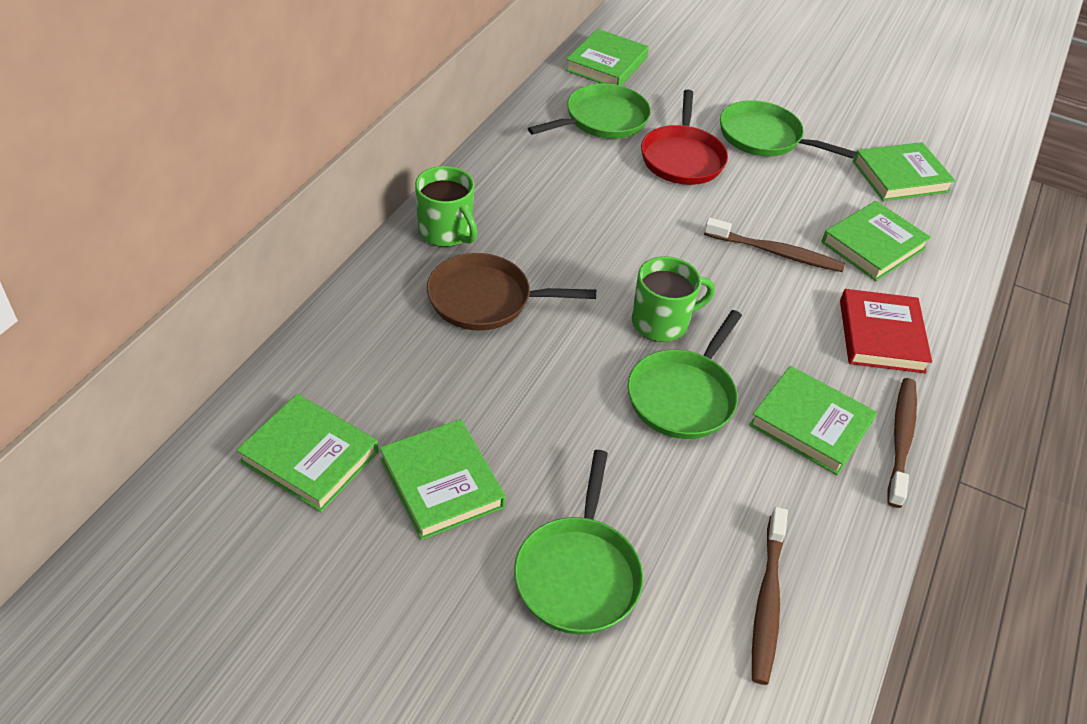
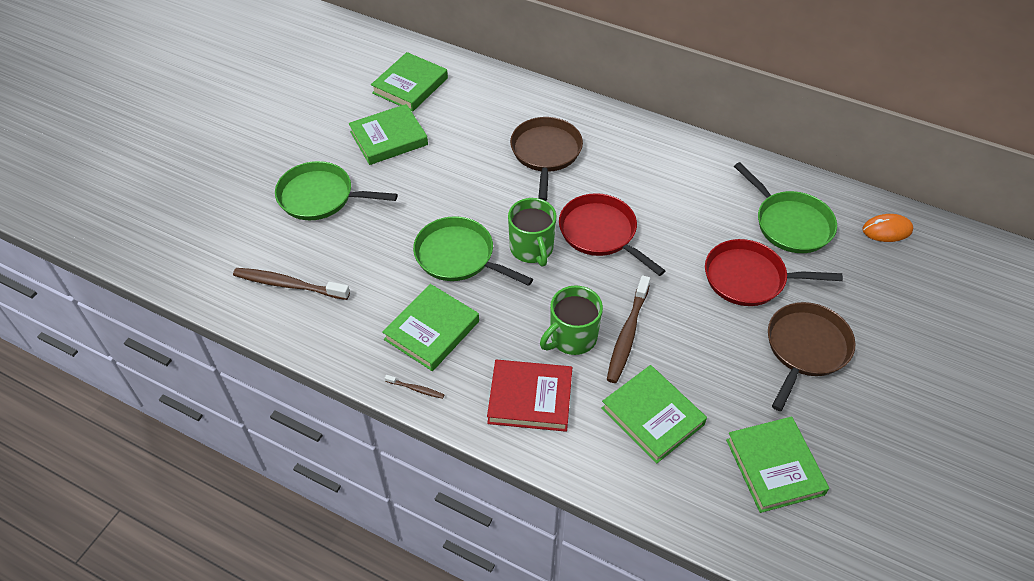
camera: 95 degrees right, 5 degrees up
green mug [415,166,477,247] -> green mug moved to [540,285,603,355]
green book [565,29,649,86] -> orange mouse [862,214,913,242]
green pan [720,100,856,159] -> brown pan [768,302,856,411]
brown toothbrush [887,378,917,508] -> brown toothbrush [385,375,444,399], size x0.47
none -> red pan [559,193,665,276]

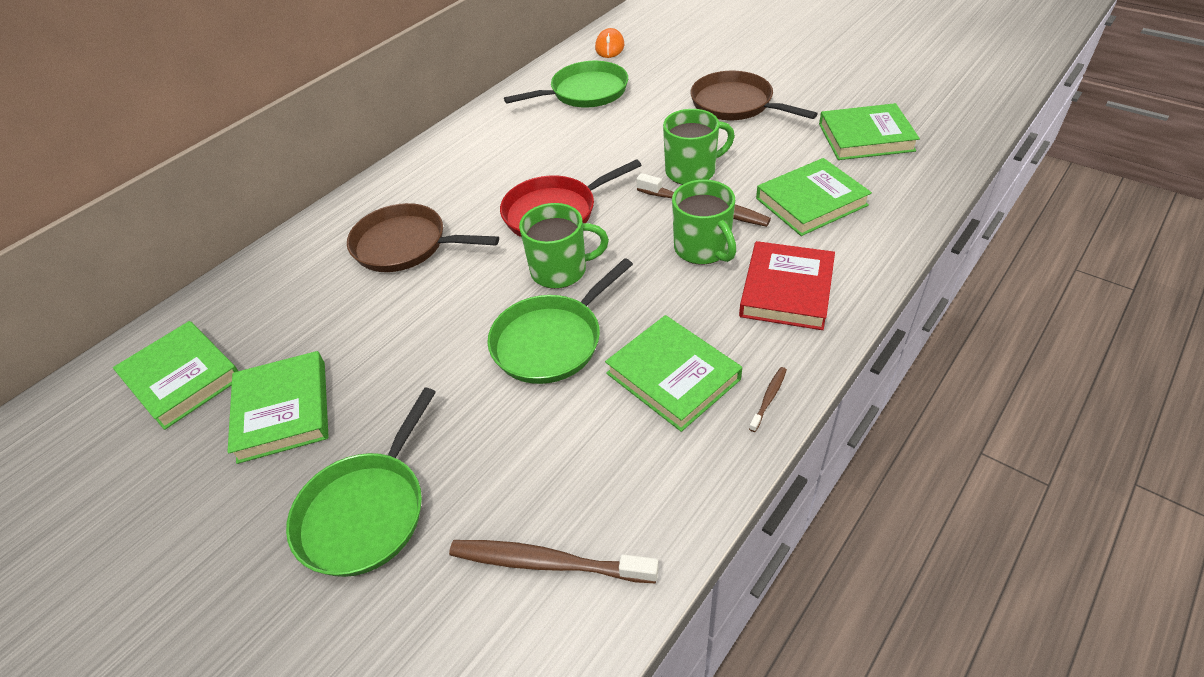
camera: 75 degrees left, 5 degrees down
brown toothbrush [233,268,350,300] -> brown toothbrush turned 75 degrees clockwise [449,540,659,583]
red pan [705,239,843,306] -> none
none -> green mug [663,109,735,185]

